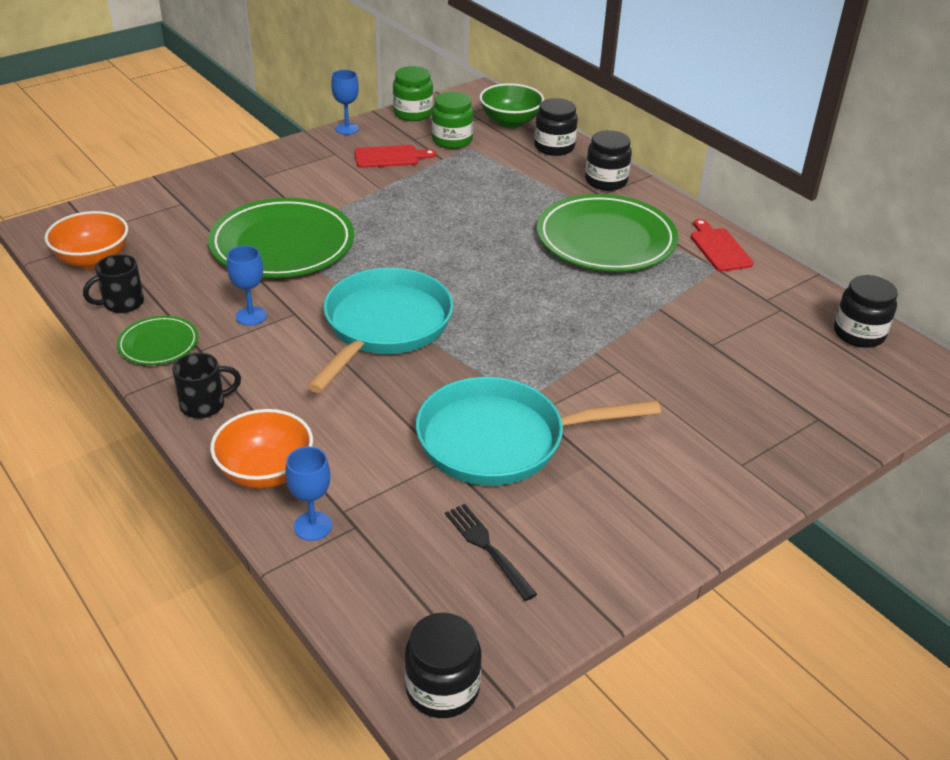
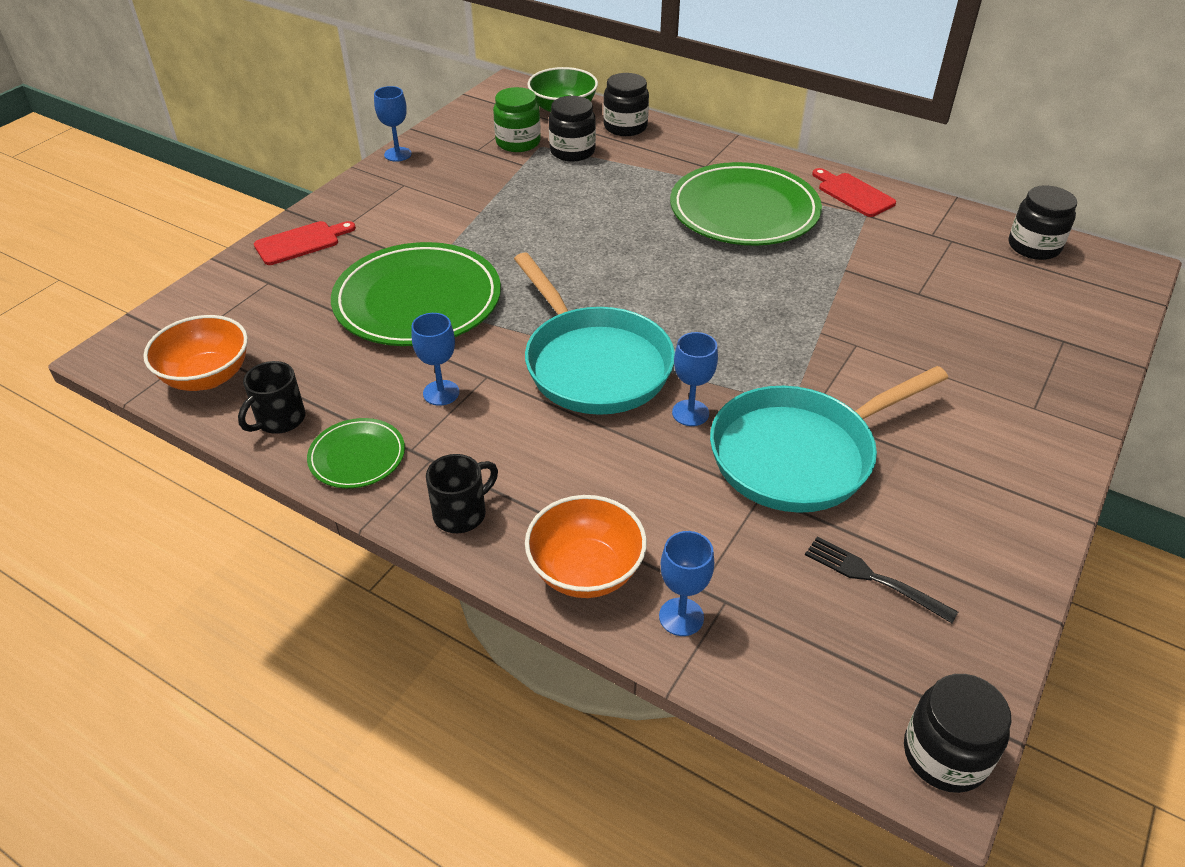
camera: 20 degrees left, 5 degrees up
turquoise pan [307,268,453,393] -> turquoise pan turned 150 degrees clockwise [514,253,675,415]
red cutting board [354,145,436,168] -> red cutting board moved to [254,221,356,265]
green jar [393,66,433,121] -> none
black jar [585,130,632,191] -> black jar moved to [549,96,596,162]
none -> blue goblet [672,332,718,426]

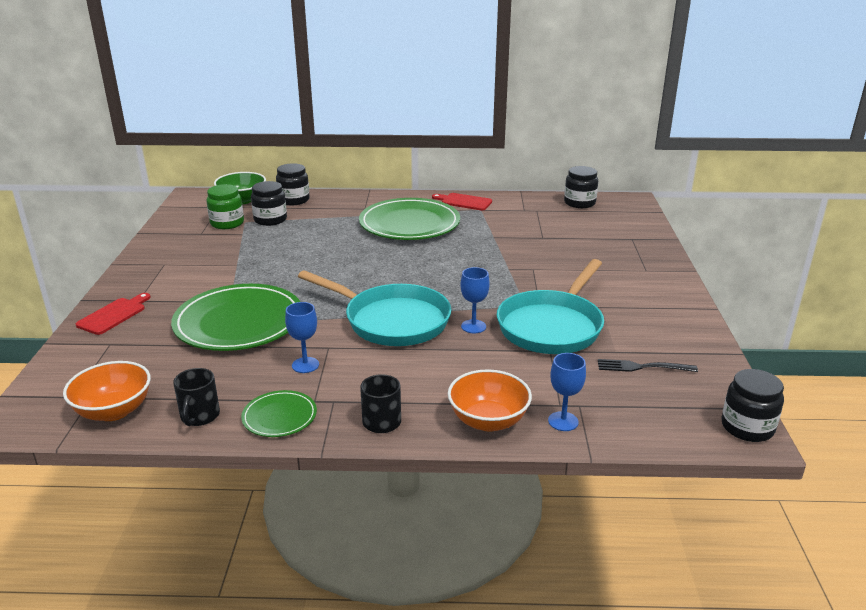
camera: 30 degrees left, 15 degrees down
blue goblet [374,86,412,162] -> none

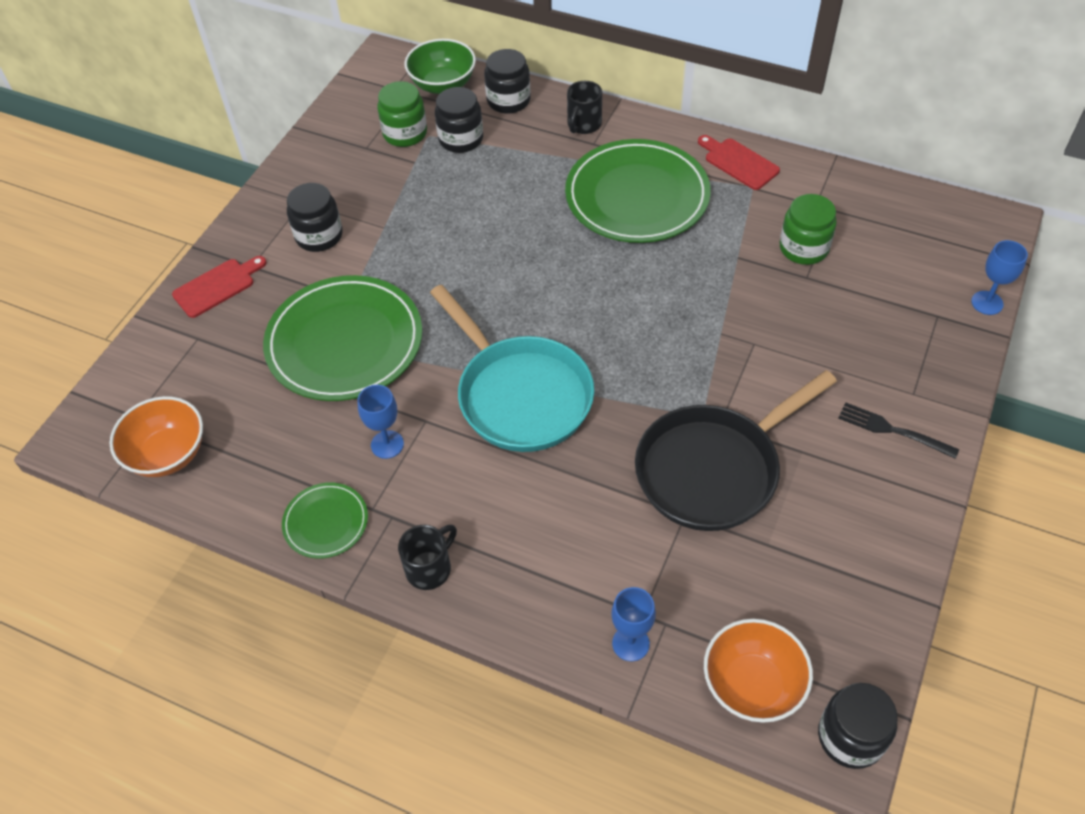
camera: 25 degrees right, 25 degrees up
black mug [173,368,220,426] -> black mug moved to [567,81,602,134]
orange bowl [448,369,532,431] -> orange bowl moved to [704,619,813,723]
blue goblet [461,267,490,333] -> blue goblet moved to [971,240,1028,315]
turquoise pan [497,259,604,354] -> black pan [635,370,837,531]
black jar [564,166,598,208] -> black jar moved to [287,183,343,252]
black fork [598,359,698,372] -> black fork moved to [838,402,959,459]
none -> green jar [780,194,837,265]

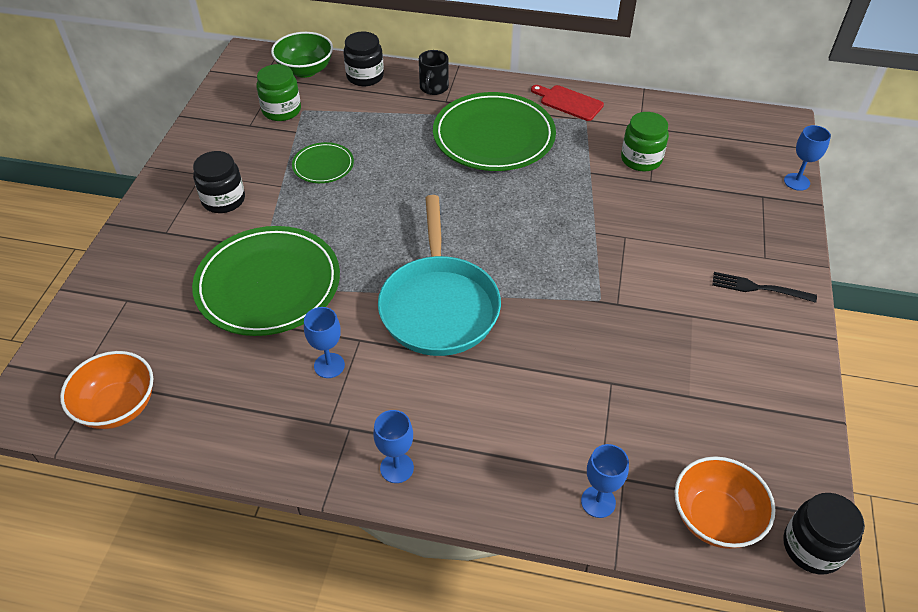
camera: 15 degrees left, 5 degrees down
red cutting board [172,256,266,318] -> none
green plate [282,482,368,559] -> green plate moved to [292,142,354,183]
black mug [398,525,457,590] -> blue goblet [373,410,414,483]
turquoise pan [430,285,594,452] -> turquoise pan turned 45 degrees clockwise [378,195,501,356]
black jar [435,87,483,153] -> none
black pan [635,370,837,531] -> none

